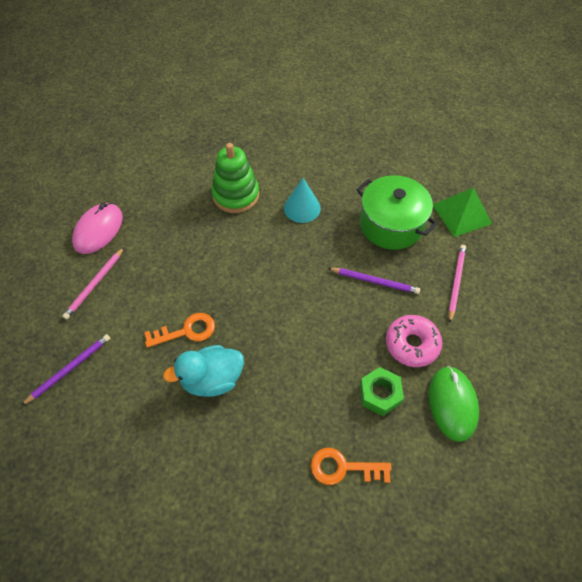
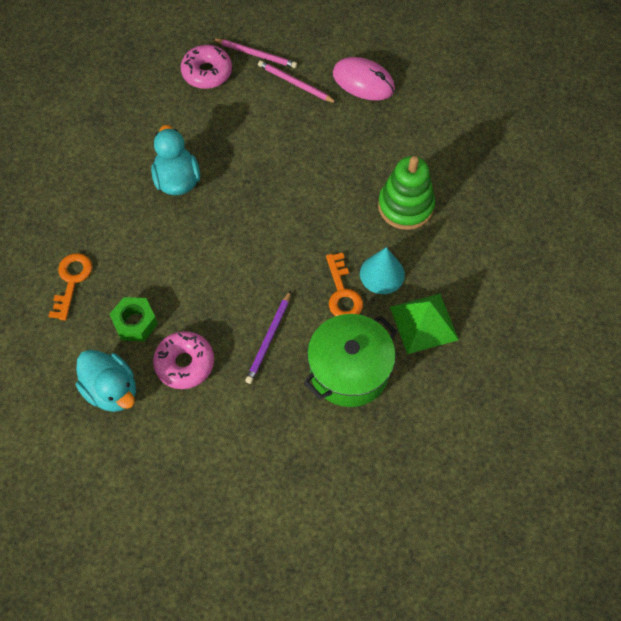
camera: 95 degrees right, 5 degrees up
purple pencil [21,334,111,406] -> pink donut [181,45,232,89]
orange key [144,313,215,348] -> orange key moved to [326,253,363,316]
green mouse [429,366,479,442] -> turquoise duck [76,350,136,412]
green pyramid [433,187,492,237] -> green pyramid moved to [390,294,459,354]
pink pencil [448,245,466,322] -> pink pencil moved to [213,39,297,68]

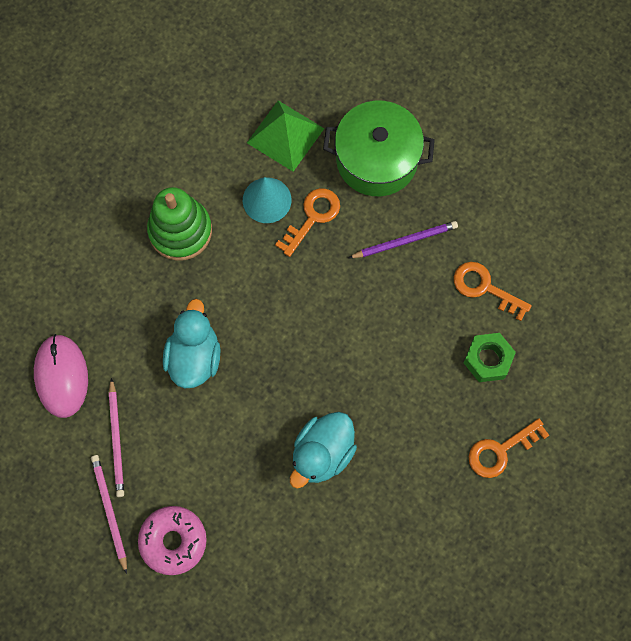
camera: 130 degrees left, 10 degrees up
turquoise duck [76,350,136,412] -> turquoise duck moved to [163,299,221,388]
pink donut [153,331,214,389] -> orange key [454,262,532,321]

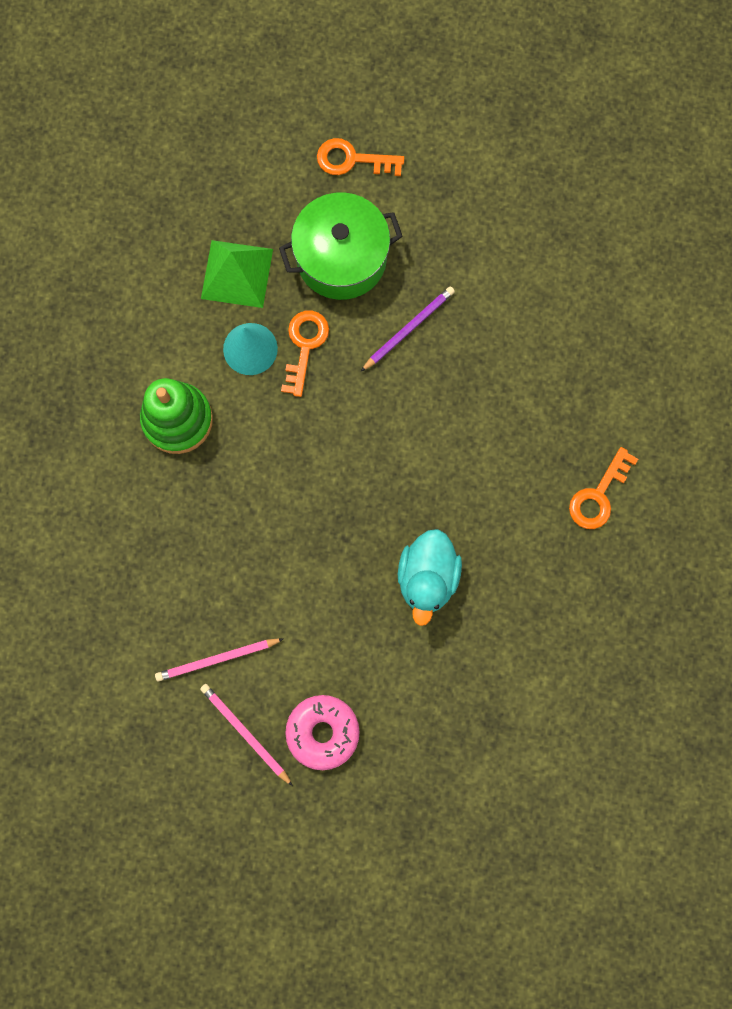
camera: 25 degrees left, 5 degrees up
pink mouse [34,334,88,418] -> none
pink pencil [109,378,124,497] -> pink pencil turned 105 degrees clockwise [155,638,283,682]
turquoise duck [163,299,221,388] -> none
orange key [454,262,532,321] -> orange key moved to [317,138,404,176]
green nut [463,333,516,382] -> none

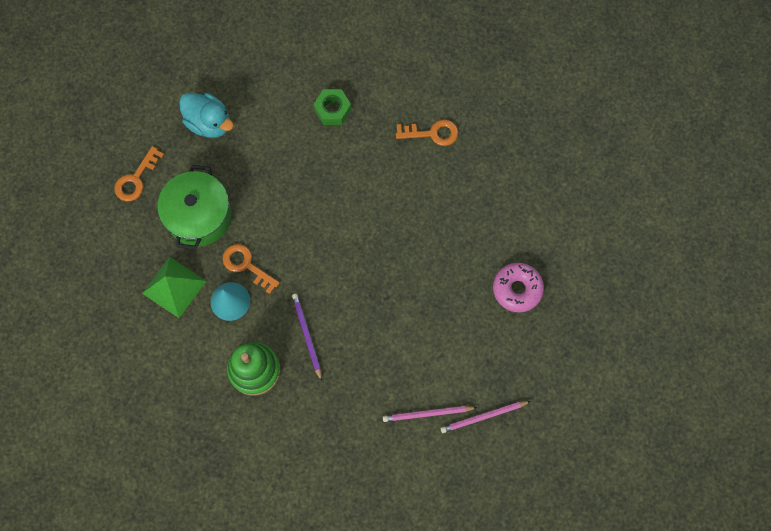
camera: 65 degrees left, 5 degrees down
pink pencil [155,638,283,682] -> pink pencil turned 75 degrees clockwise [383,406,477,422]
pink donut [285,695,360,770] -> pink donut moved to [493,263,544,313]
purple pencil [360,286,455,372] -> purple pencil moved to [292,294,322,382]
turquoise duck [398,529,462,626] -> turquoise duck moved to [179,93,234,138]
orange key [569,447,638,529] -> orange key turned 60 degrees counterclockwise [396,119,458,146]
none -> green nut [314,89,351,125]

